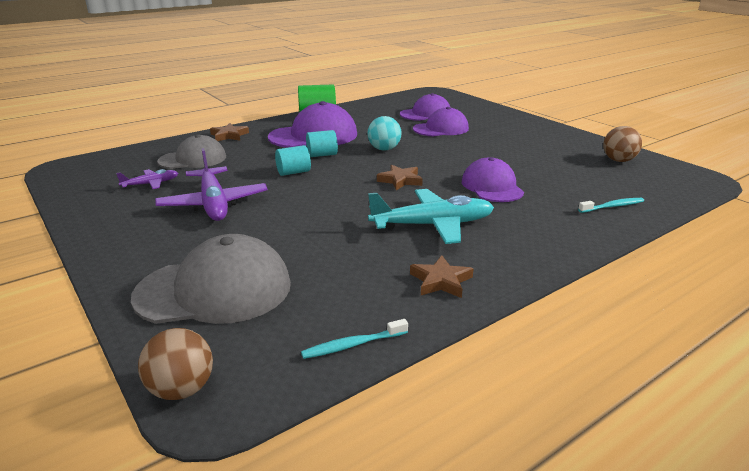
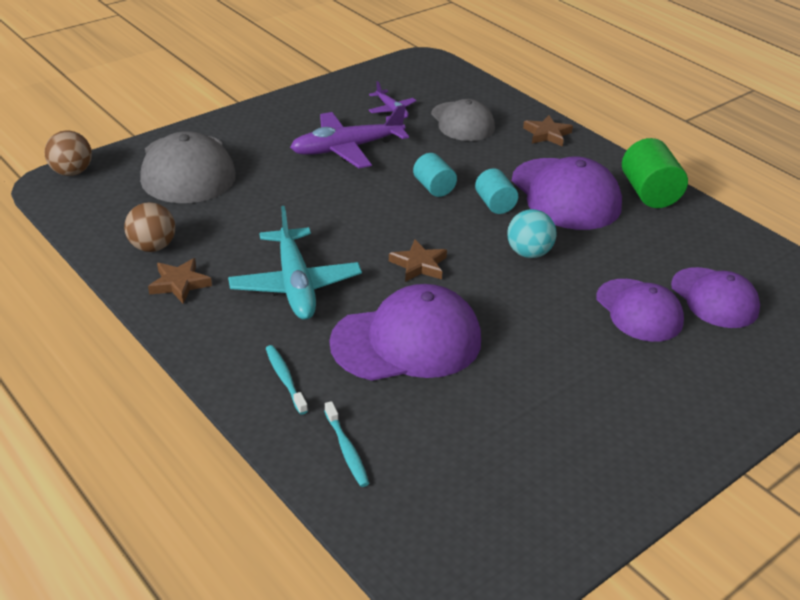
camera: 85 degrees right, 10 degrees up
turquoise toothbrush [301,319,408,359] -> turquoise toothbrush moved to [266,345,308,415]
purple cap [462,157,524,202] -> purple cap [329,284,481,381], size x1.51
brown ball [603,126,642,162] -> brown ball moved to [124,202,175,252]

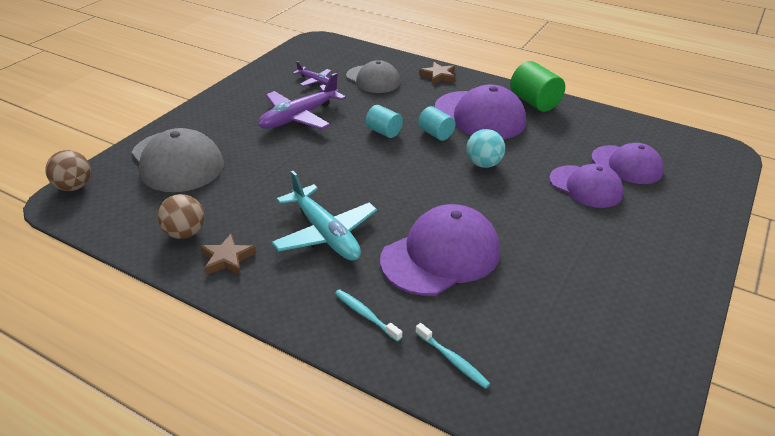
camera: 20 degrees left, 0 degrees up
brown star [389,239,447,282] -> none

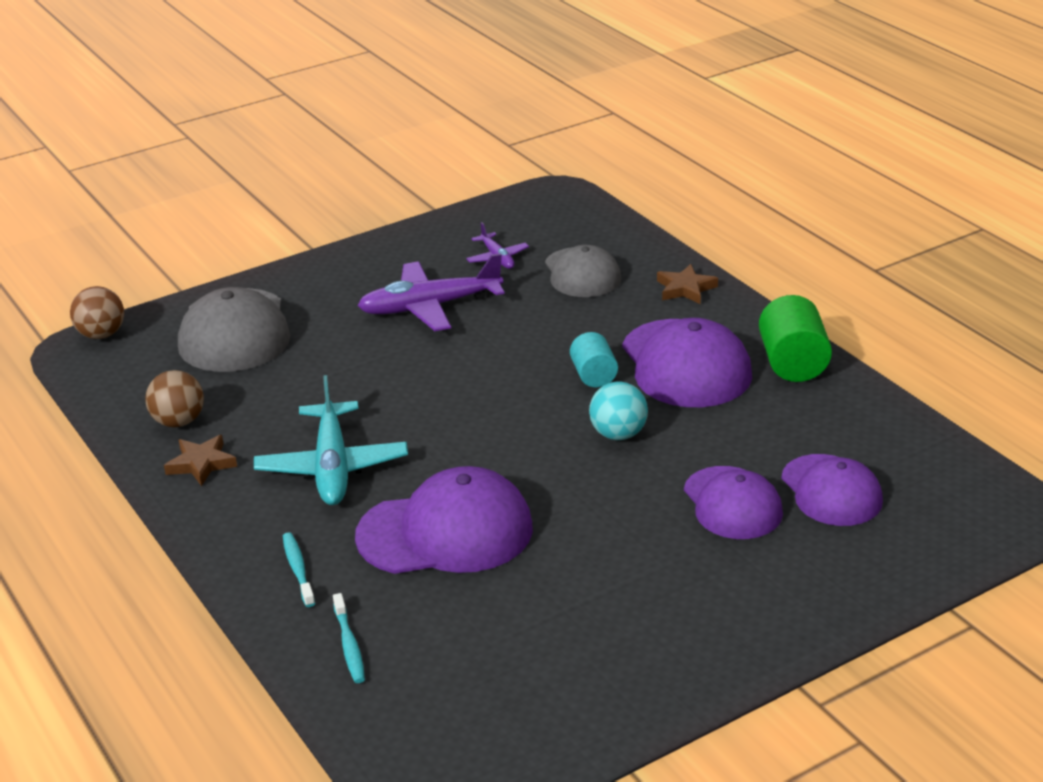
camera: 30 degrees right, 5 degrees down
turquoise cylinder [366,105,403,138] -> none

